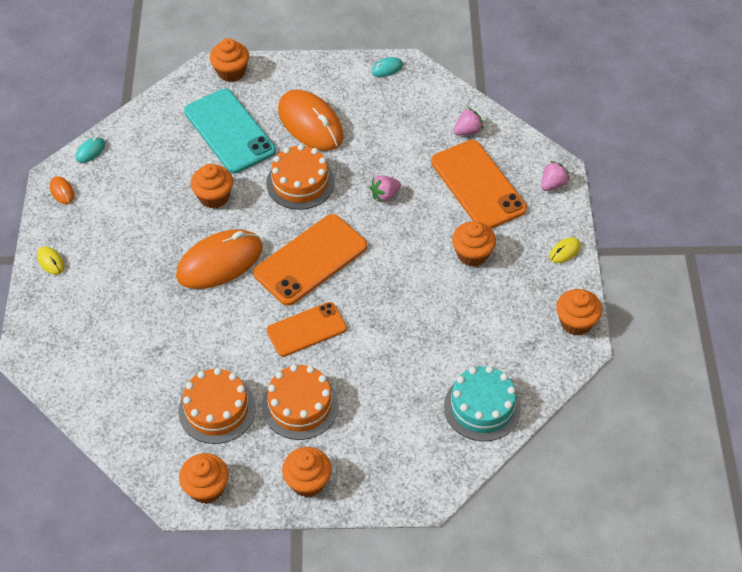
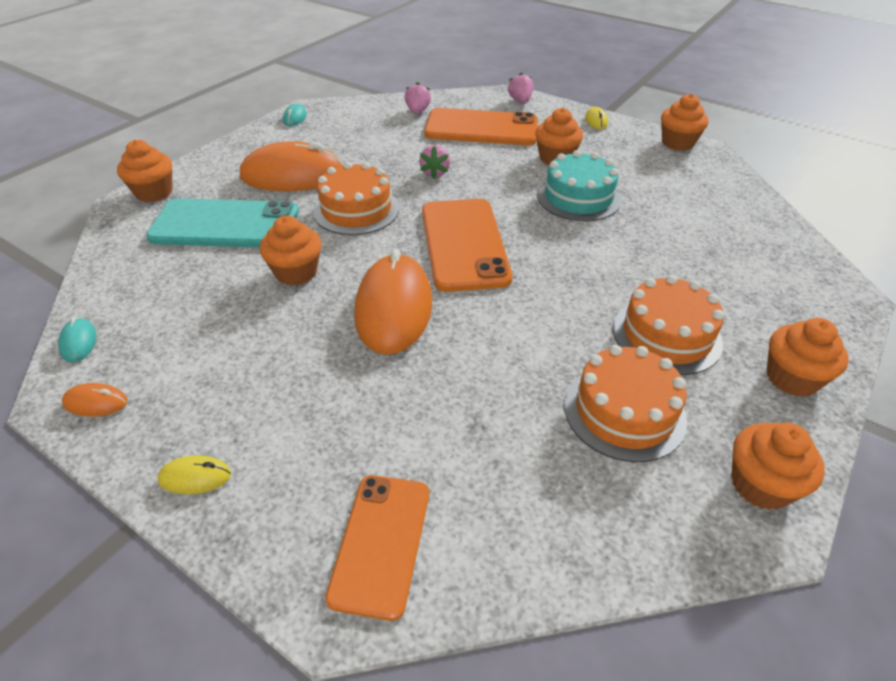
camera: 55 degrees left, 10 degrees down
orange phone [267,302,347,357] -> orange phone moved to [325,475,429,621]
turquoise cake [444,366,521,441] -> turquoise cake moved to [537,150,621,221]

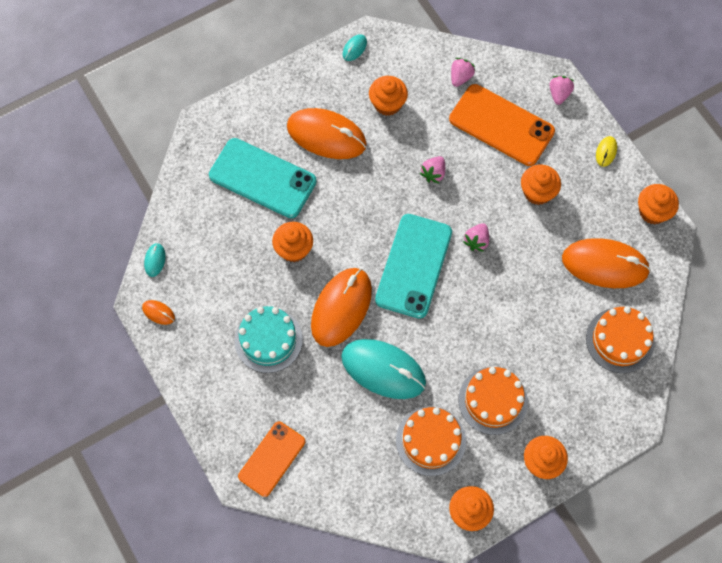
camera: 25 degrees right, 25 degrees up
orange cupcake [117,140,173,202] -> orange cupcake moved to [369,76,408,116]
yellow mouse [158,455,231,494] -> none
orange cake [313,162,399,235] -> orange cake moved to [586,306,654,373]
orange phone [422,199,513,292] -> turquoise phone [375,214,452,319]
turquoise cake [537,150,621,221] -> turquoise cake moved to [235,306,303,373]
none -> turquoise mouse [341,339,426,399]
none -> pink strawberry [463,223,489,252]
none -> orange mouse [562,238,651,288]

